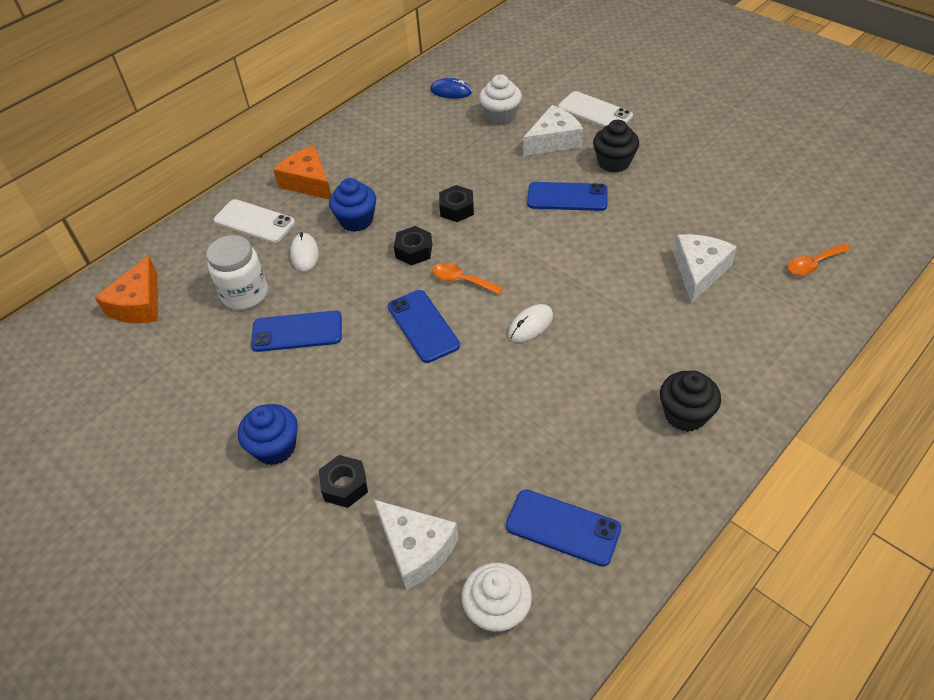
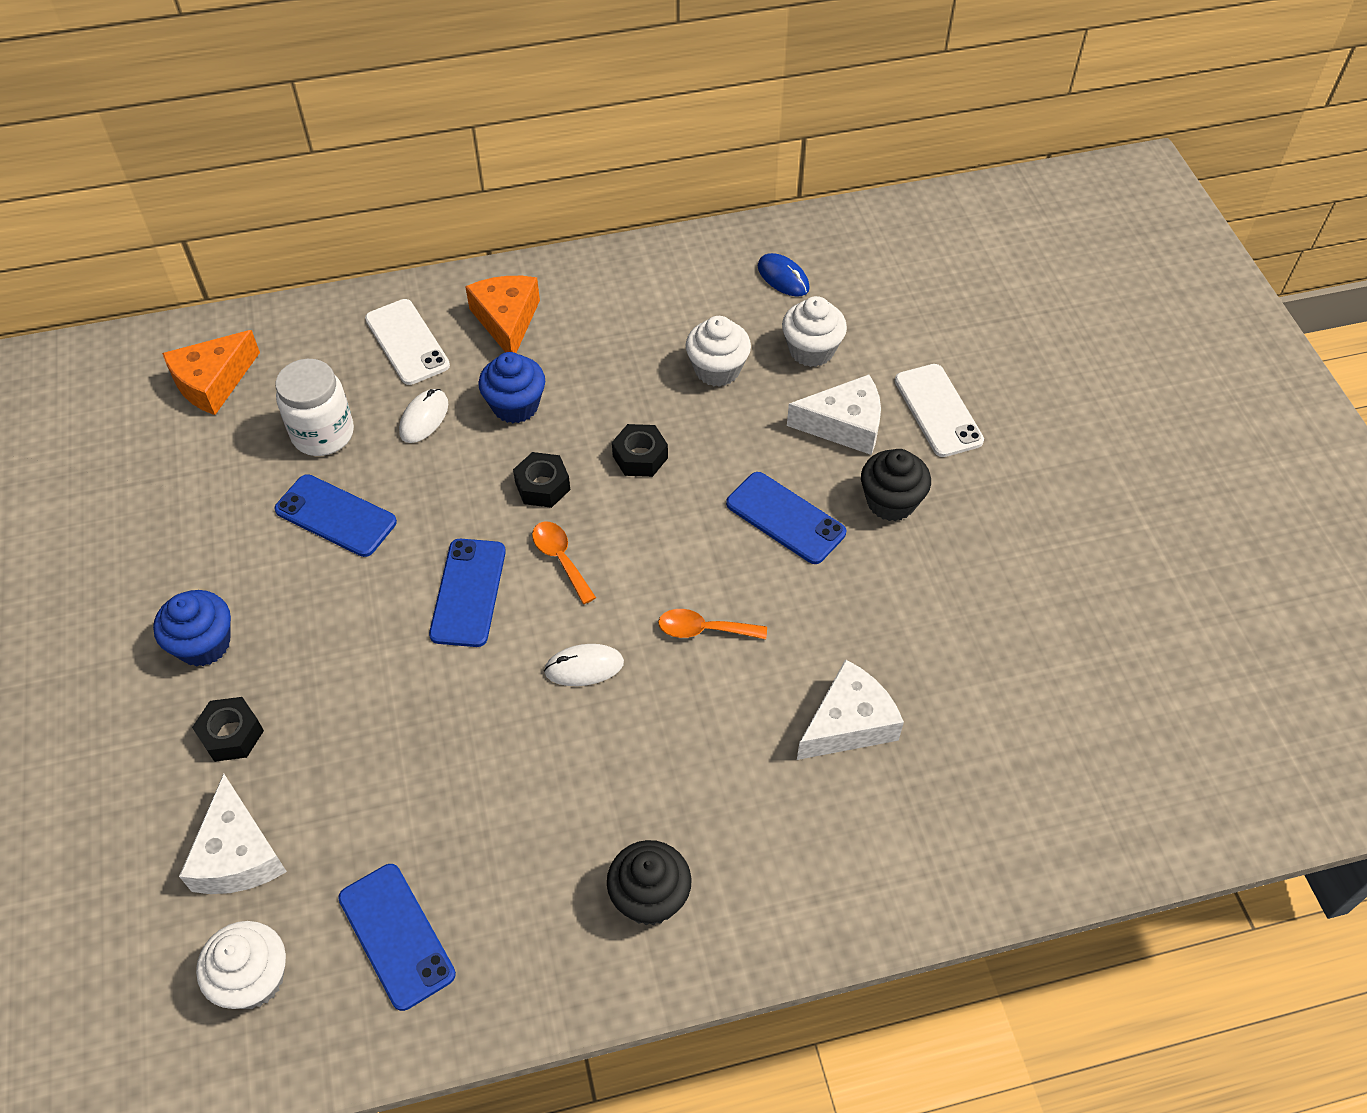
camera: 30 degrees right, 5 degrees up
orange spoon [788,244,851,276] -> orange spoon moved to [658,609,767,639]
none -> white cupcake [686,316,751,387]

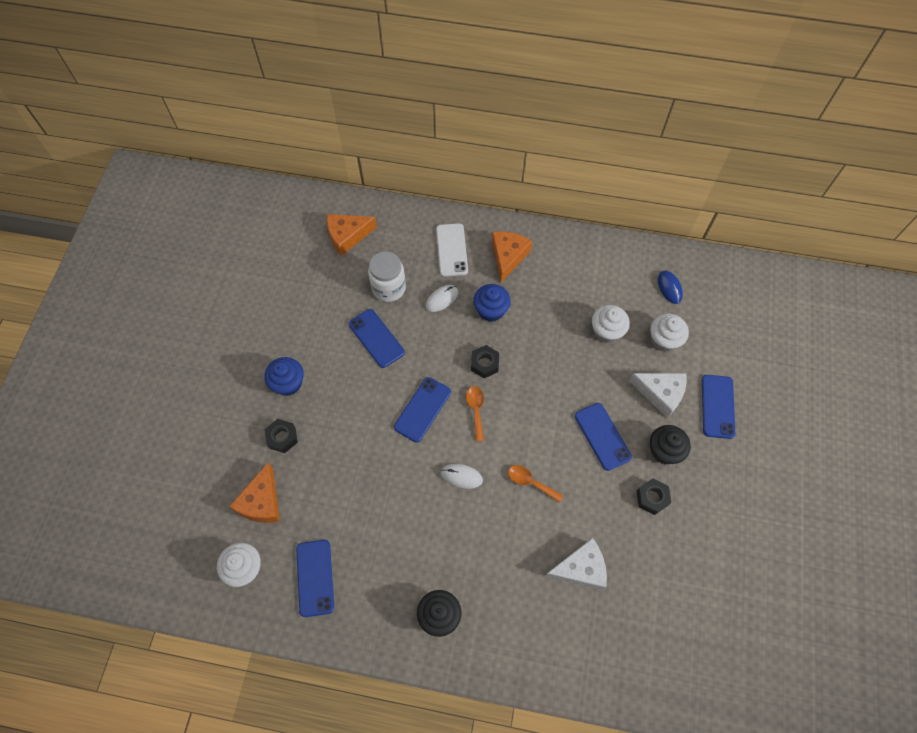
camera: 25 degrees right, 10 degrees up
white cheese [179,774,287,894] -> orange cheese [229,462,280,523]
black nut [612,424,668,477] -> black nut moved to [637,478,671,515]
white phone [895,364,984,457] -> blue phone [702,375,735,439]

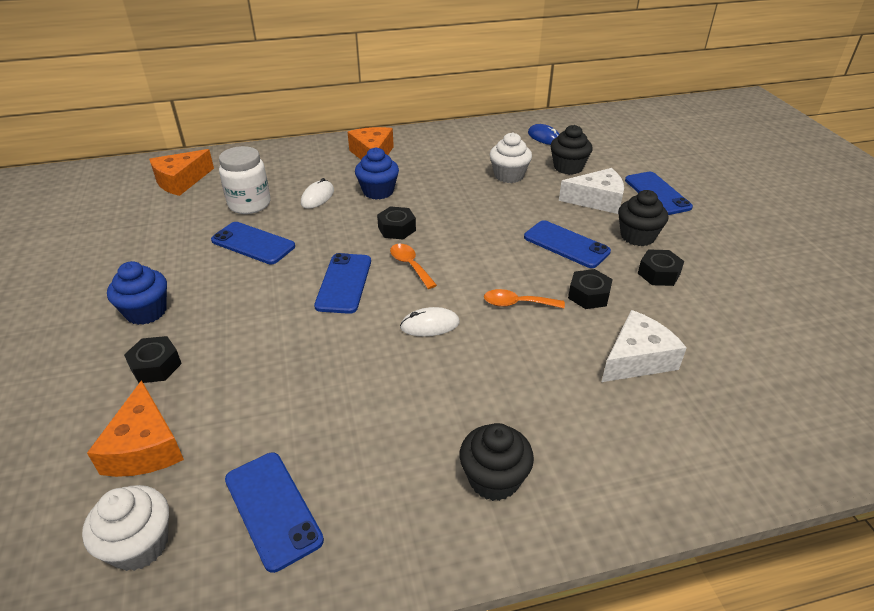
camera: 25 degrees left, 25 degrees down
white phone [436,223,468,277] -> none
white cupcake [650,314,689,352] -> black cupcake [550,125,593,175]
none -> black nut [568,269,613,309]

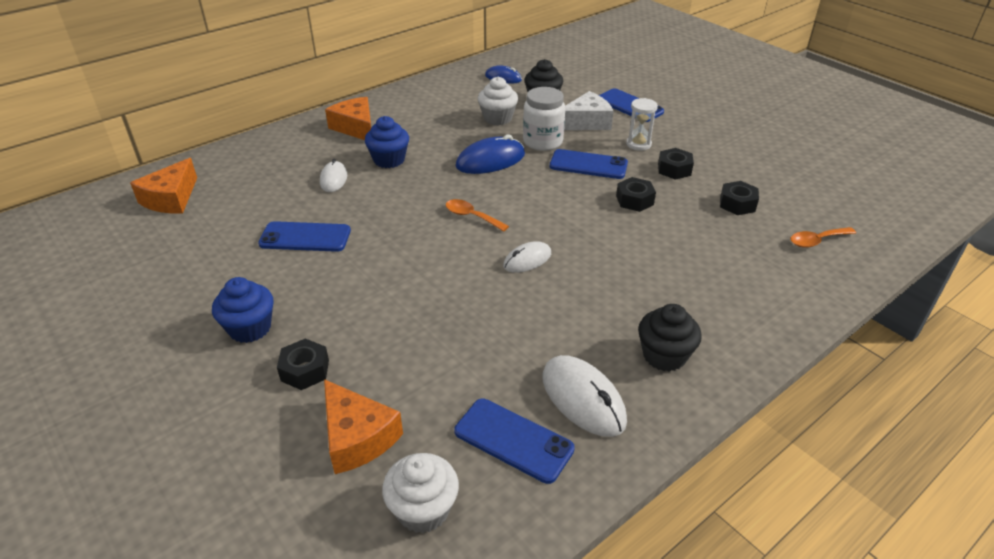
camera: 25 degrees left, 0 degrees up
white jar [219,146,271,214] -> white jar moved to [523,87,565,151]
blue phone [314,253,371,314] -> none
black nut [377,206,416,239] -> black nut moved to [720,181,759,215]
orange spoon [484,289,565,308] -> orange spoon moved to [791,227,856,248]
white cheese [602,310,687,382] -> none
black cupcake [618,190,668,246] -> white hourglass [626,98,658,151]
none -> blue mouse [455,134,525,174]
none -> white mouse [542,355,627,437]

